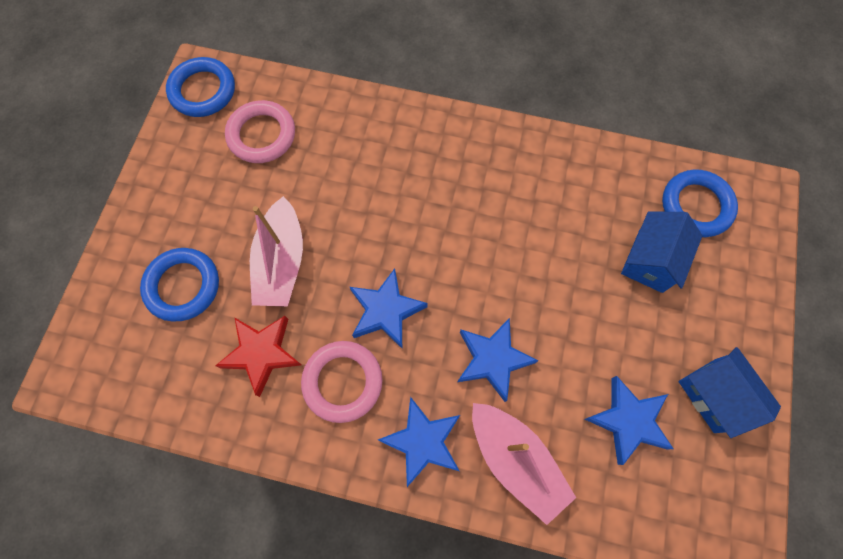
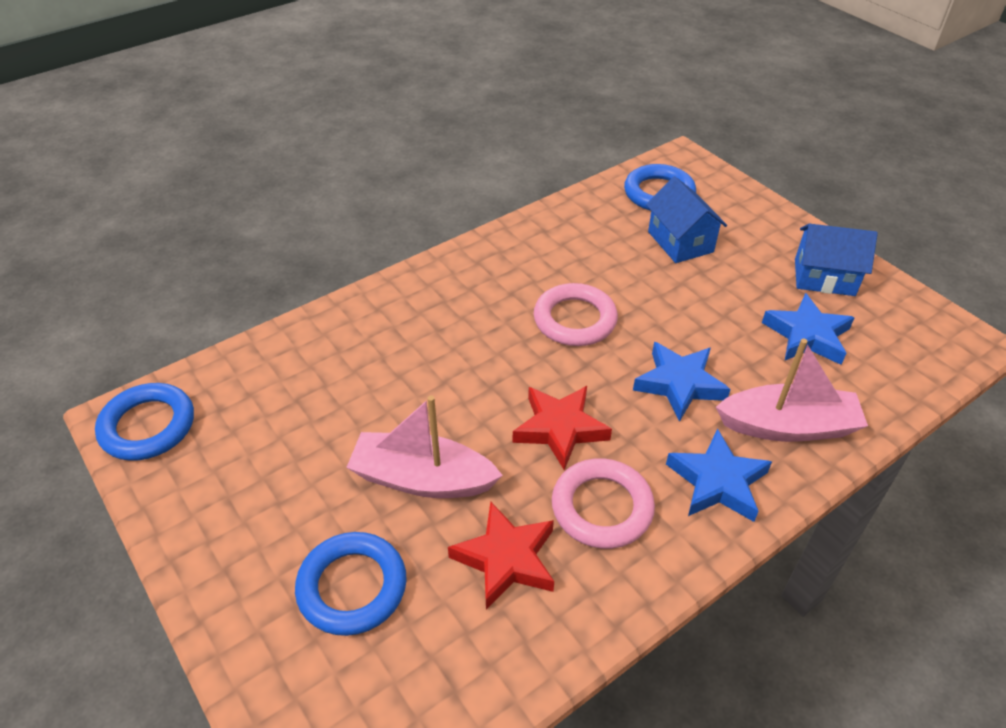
camera: 50 degrees left, 25 degrees down
pink ring [225,100,295,163] -> pink ring moved to [534,283,618,346]
pink boat [250,196,303,307] -> pink boat turned 150 degrees clockwise [346,395,503,498]
blue star [350,268,428,348] -> red star [513,386,612,470]

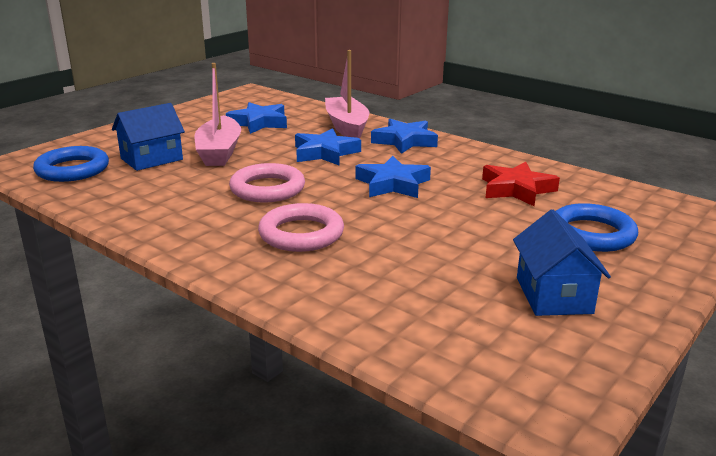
camera: 105 degrees left, 20 degrees down
blue ring [95,383,194,461] -> none
pink boat [346,395,503,498] -> pink boat moved to [195,63,241,166]
red star [513,386,612,470] -> blue star [355,156,431,198]
pink ring [552,458,655,549] -> pink ring moved to [258,203,344,252]
blue house [795,224,878,296] -> blue house moved to [513,210,611,316]

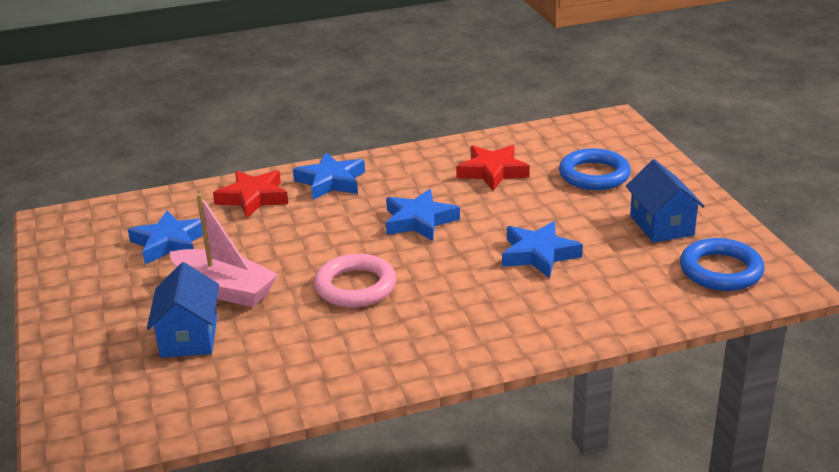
camera: 55 degrees left, 5 degrees up
blue ring [33,146,109,182] -> blue ring moved to [680,238,765,291]
pink ring [258,203,344,252] -> none
blue star [295,128,361,166] -> blue star moved to [502,221,583,278]
pink boat [325,50,369,139] -> red star [213,170,288,218]
blue house [513,210,611,316] -> blue house turned 45 degrees clockwise [626,159,705,243]

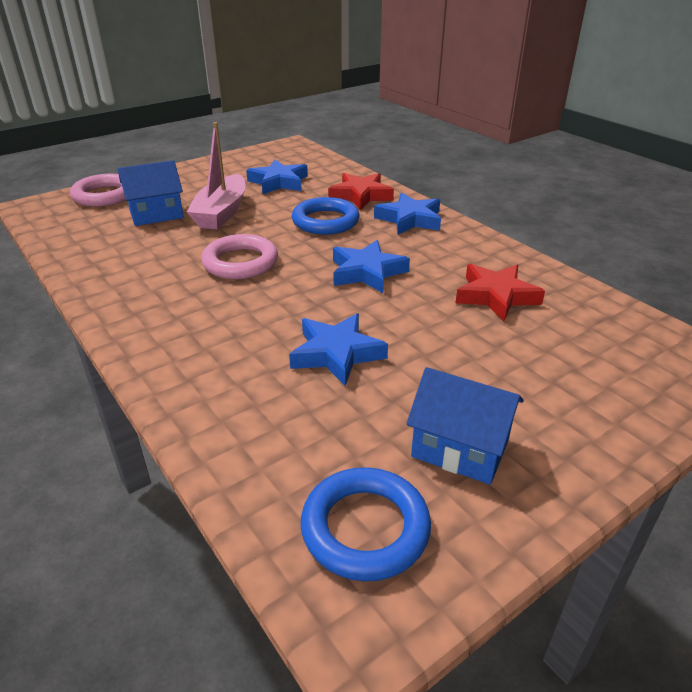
camera: 70 degrees right, 5 degrees up
blue ring [559,148,631,190] -> blue ring moved to [292,197,360,235]
blue house [626,159,705,243] -> blue house turned 60 degrees clockwise [407,367,523,485]
none -> pink ring [70,173,126,207]

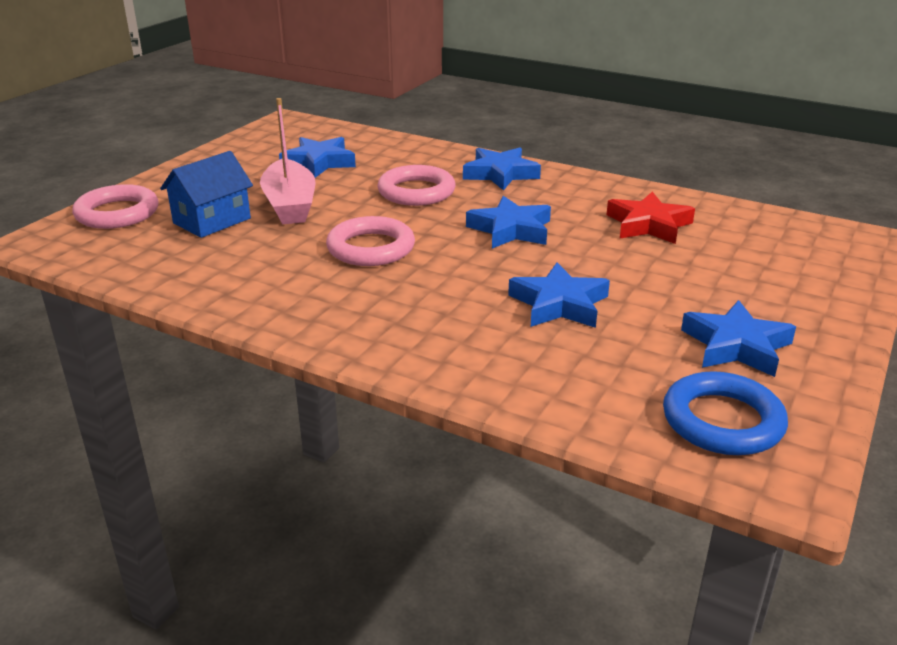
camera: 25 degrees left, 5 degrees down
blue ring [292,197,360,235] -> pink ring [377,165,455,206]
red star [328,173,394,210] -> none
blue house [407,367,523,485] -> blue star [681,300,796,377]

